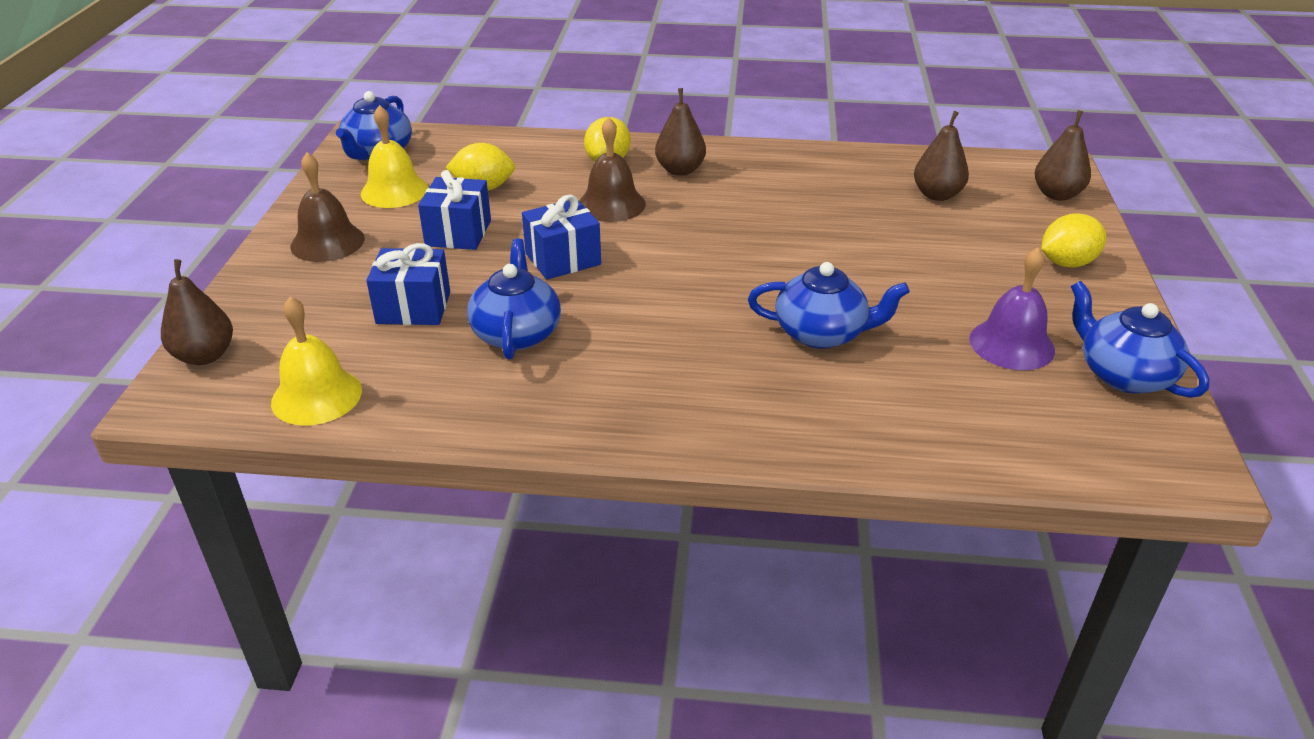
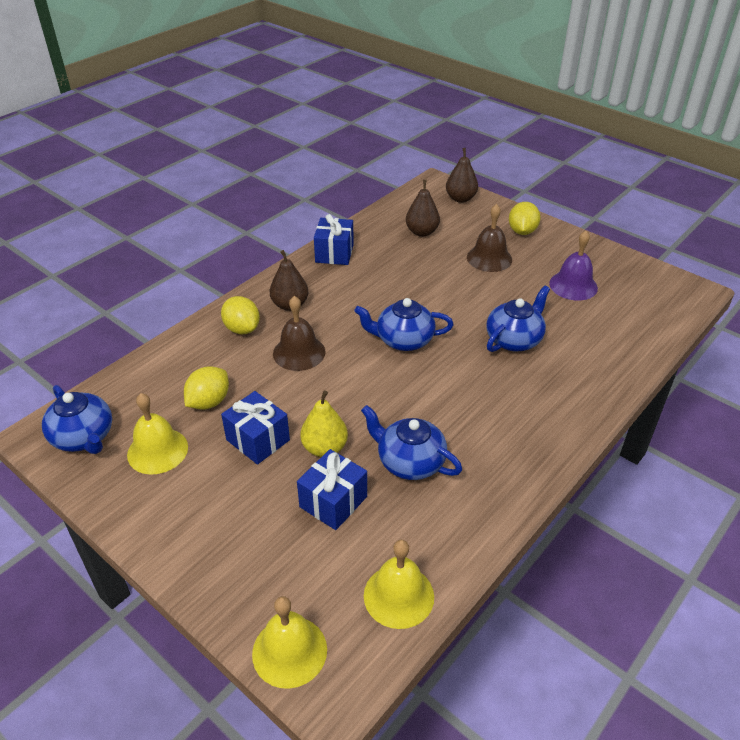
camera: 55 degrees left, 5 degrees up
brown pear [161,259,233,365] -> yellow bell [252,596,327,689]
brown bell [290,152,365,262] -> brown bell moved to [467,204,512,272]
blue gift [522,195,601,280] -> blue gift moved to [314,214,354,265]
blue teapot [1071,281,1209,398] -> blue teapot moved to [354,298,454,351]
none -> yellow pear [300,391,348,457]

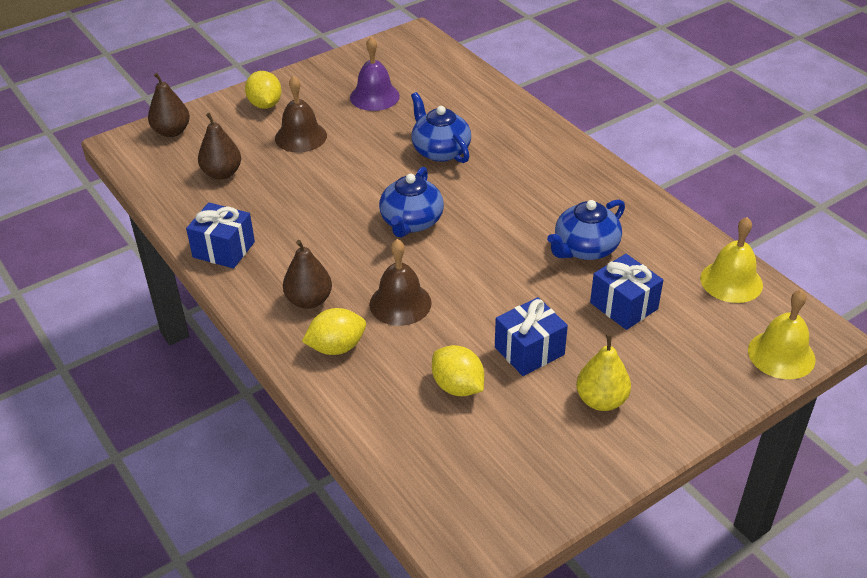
camera: 75 degrees left, 0 degrees up
blue teapot [42,385,112,454] -> none
yellow bell [127,393,188,475] -> none
yellow pear [300,391,348,457] -> yellow pear moved to [576,334,631,411]
yellow lemon [509,202,541,235] -> yellow lemon turned 45 degrees clockwise [245,71,281,109]

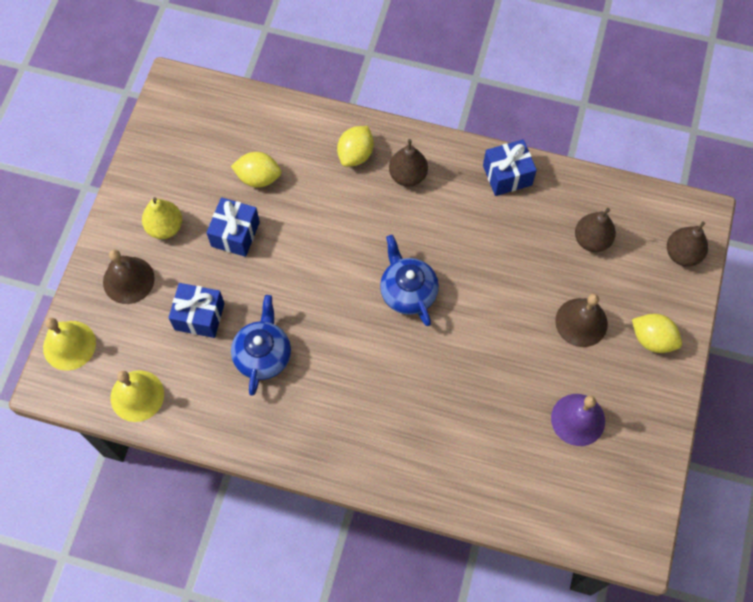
camera: 140 degrees right, 25 degrees up
brown bell [369,239,432,326] -> brown bell moved to [103,249,155,304]
blue teapot [411,92,471,163] -> none

